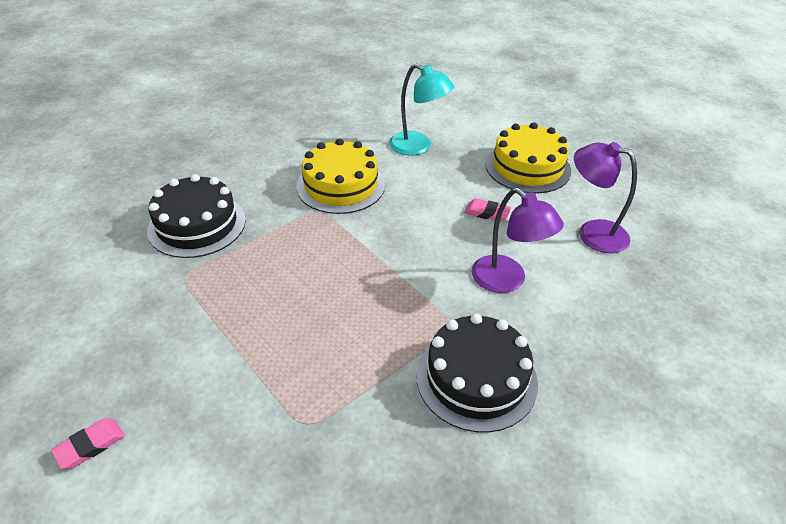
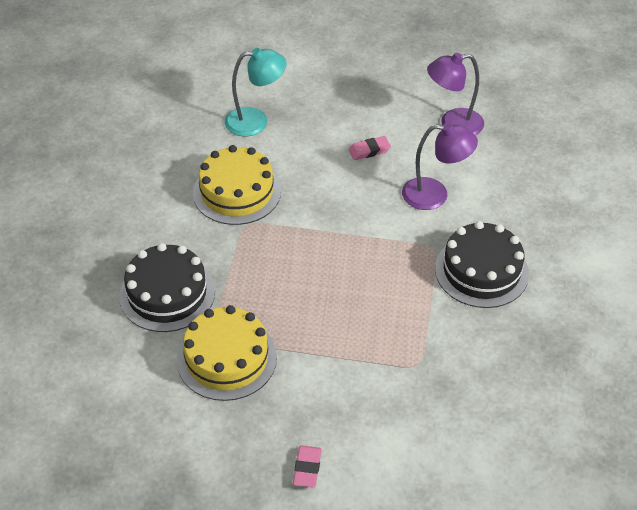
camera: 40 degrees left, 5 degrees up
yellow cake [485,122,571,193] -> yellow cake moved to [177,305,277,401]

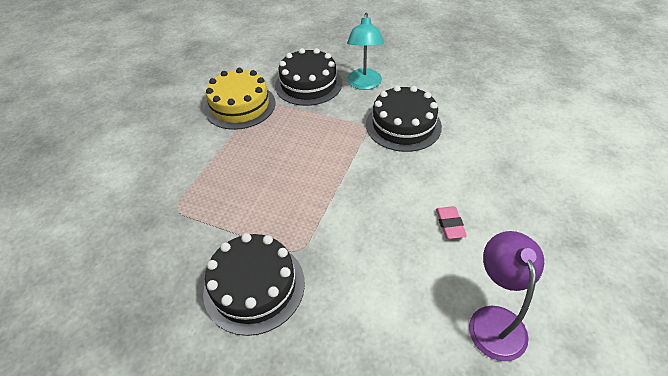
camera: 105 degrees right, 0 degrees up
yellow cake [193,145,281,225] -> black cake [366,85,442,152]
turquoise lamp [224,48,287,136] -> turquoise lamp moved to [347,13,384,90]
pink eraser [293,445,322,488] -> none
purple lamp [402,123,478,210] -> none

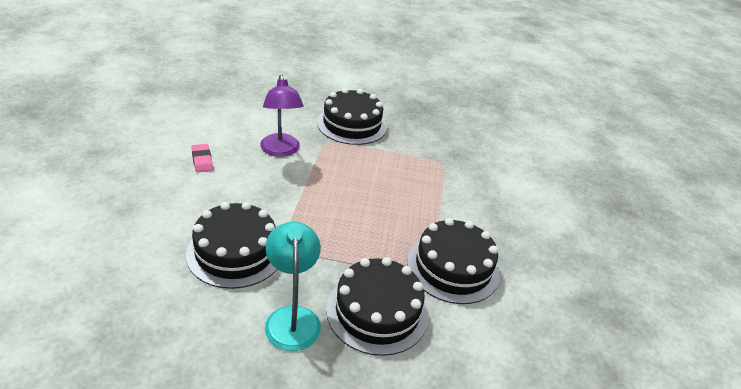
camera: 160 degrees right, 10 degrees down
yellow cake [205,68,275,130] -> black cake [407,218,500,304]
purple lamp [469,231,544,361] -> purple lamp moved to [260,74,304,157]

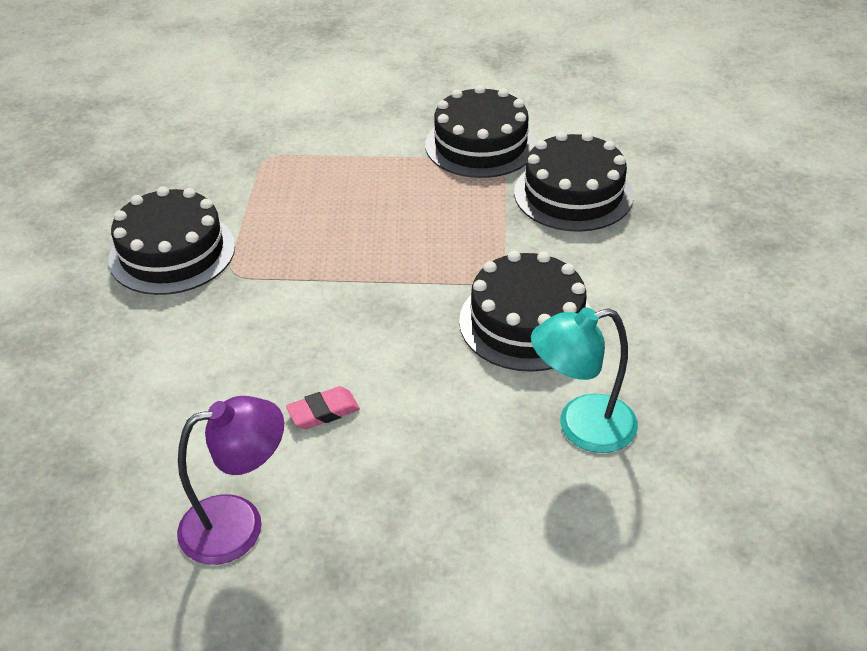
camera: 90 degrees left, 5 degrees up
purple lamp [260,74,304,157] -> purple lamp moved to [177,396,284,565]
turquoise lamp [265,222,321,351] -> turquoise lamp moved to [531,307,638,453]

